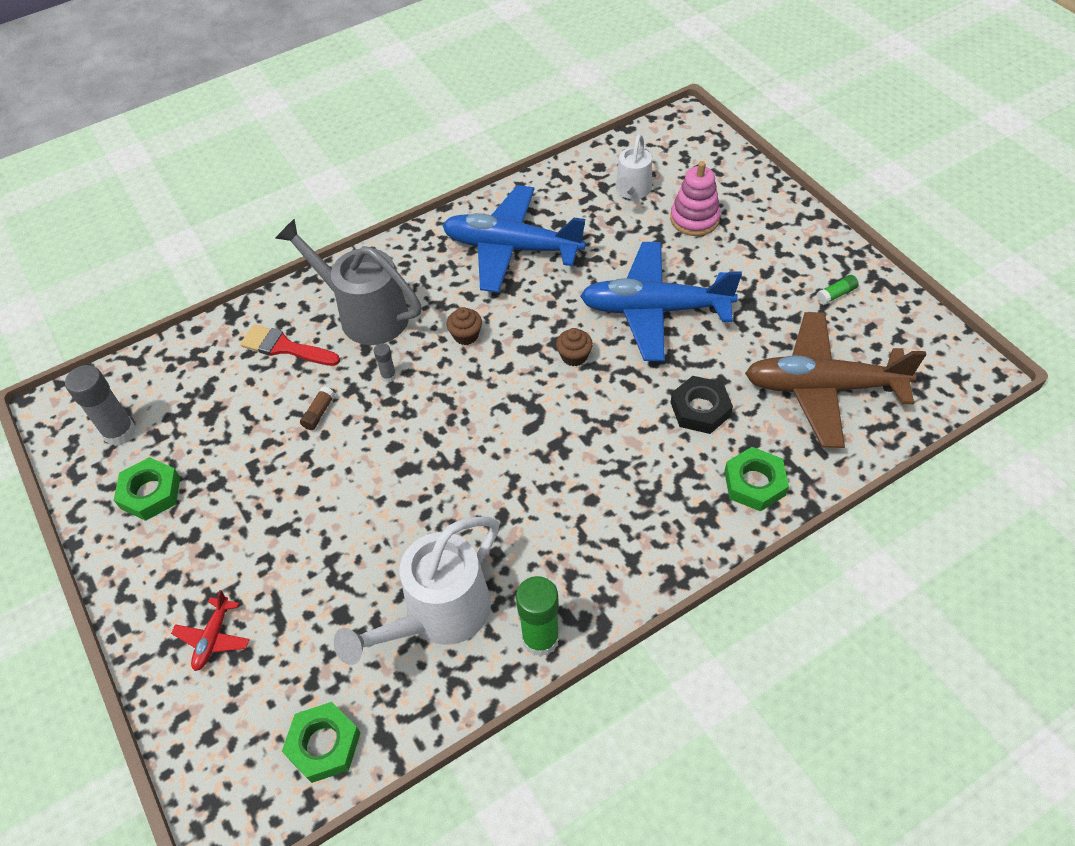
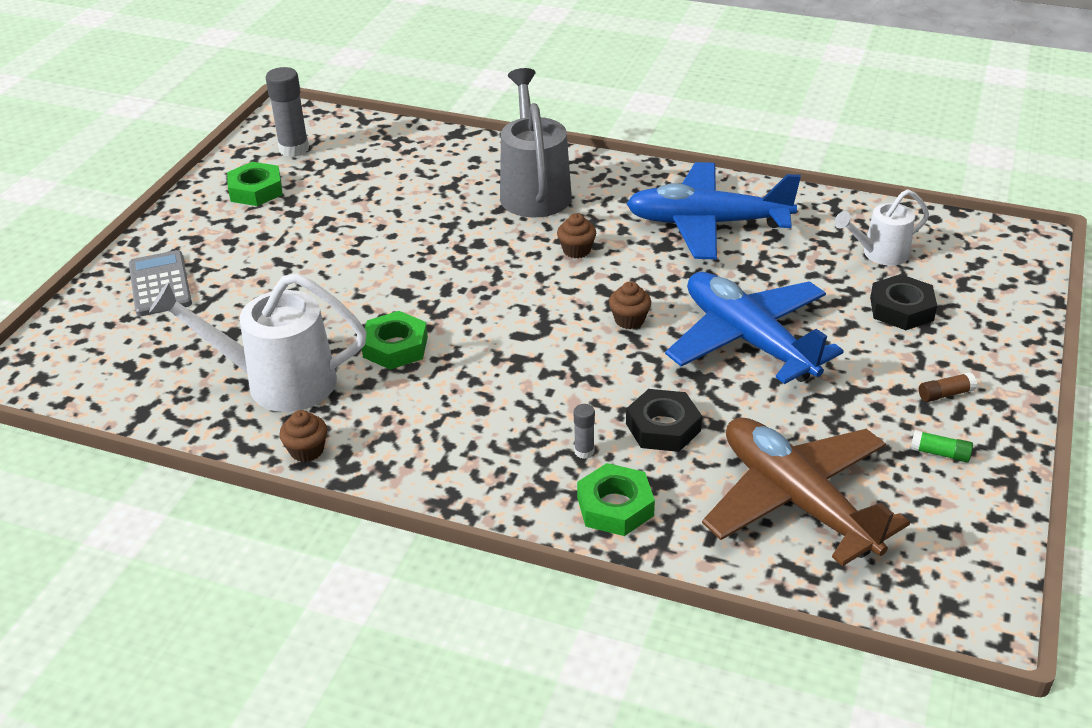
camera: 50 degrees right, 15 degrees down
red plane [171,590,250,671] -> grey calculator [129,250,192,316]
red brush [240,325,340,366] -> none
green nut [282,702,360,783] -> green nut moved to [362,311,428,370]
brown glue stick [300,387,335,430] -> brown glue stick moved to [919,372,977,402]
grey glue stick [374,343,396,383] -> grey glue stick moved to [574,404,595,459]
blue plane [442,185,586,293] -> blue plane turned 60 degrees counterclockwise [626,162,801,260]
green glue stick [516,576,560,657] -> brown cupcake [279,410,327,462]
pink stacking toy [670,161,721,236] -> black nut [870,274,937,330]

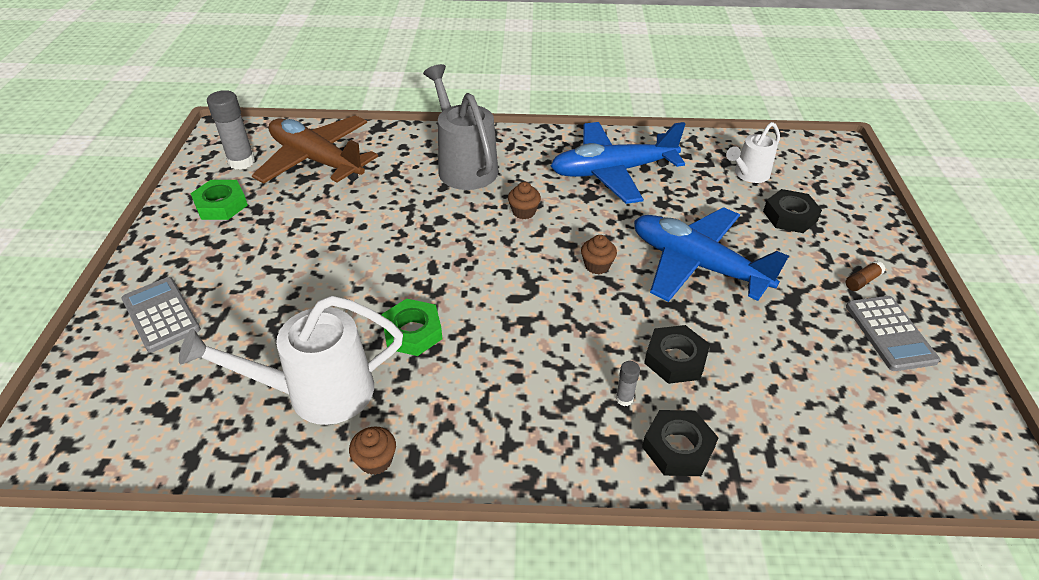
camera: 20 degrees left, 5 degrees up
green nut [577,463,655,536] -> black nut [642,410,719,476]
brown plane [702,417,910,566] -> brown plane moved to [252,115,378,184]
green glue stick [910,430,973,463] -> grey calculator [846,296,940,371]

